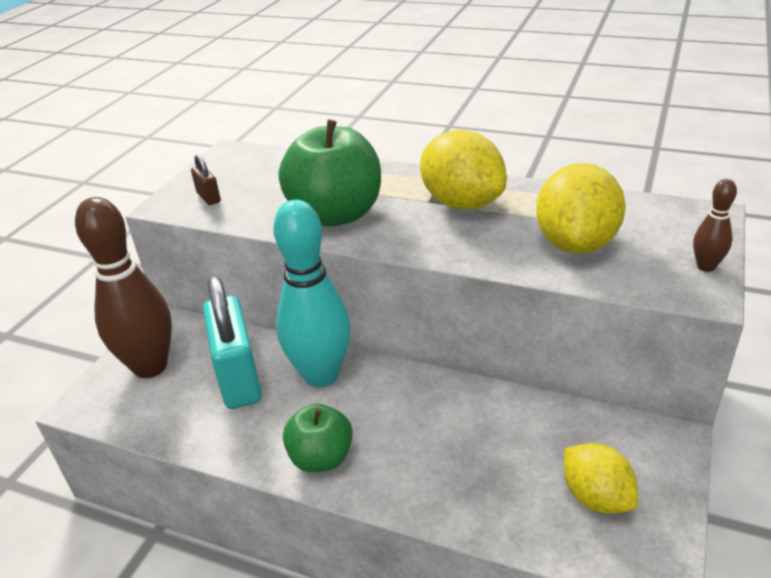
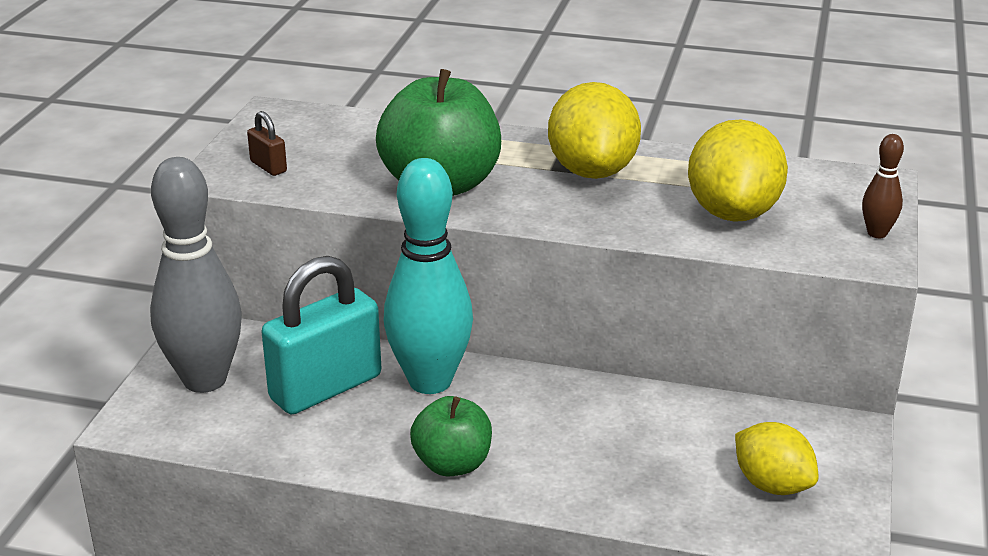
camera: 10 degrees left, 5 degrees down
brown bowling pin [75,197,172,378] -> grey bowling pin [150,157,242,393]
turquoise padlock [203,277,262,409] -> turquoise padlock turned 75 degrees clockwise [262,256,381,415]
yellow lemon [420,130,506,210] -> yellow lemon turned 45 degrees clockwise [548,82,641,179]

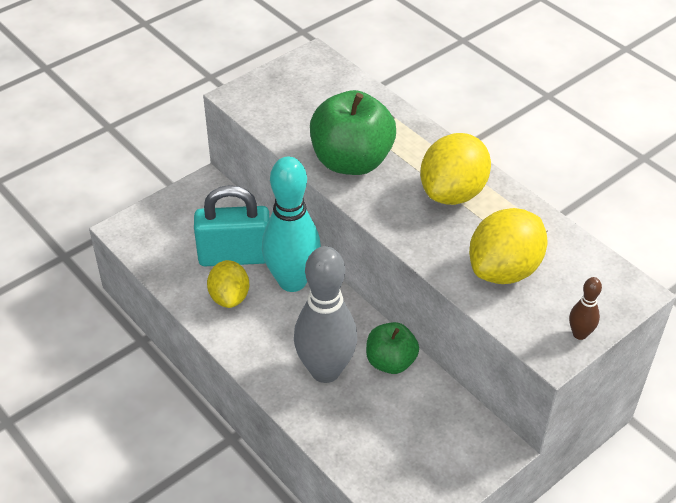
camera: 35 degrees right, 15 degrees up
grey bowling pin [150,157,242,393] -> grey bowling pin moved to [294,246,357,383]
brown padlock [247,111,287,176] -> none
green apple [410,396,492,477] -> green apple moved to [366,322,419,374]
yellow lemon [735,422,818,495] -> yellow lemon moved to [207,260,249,308]

